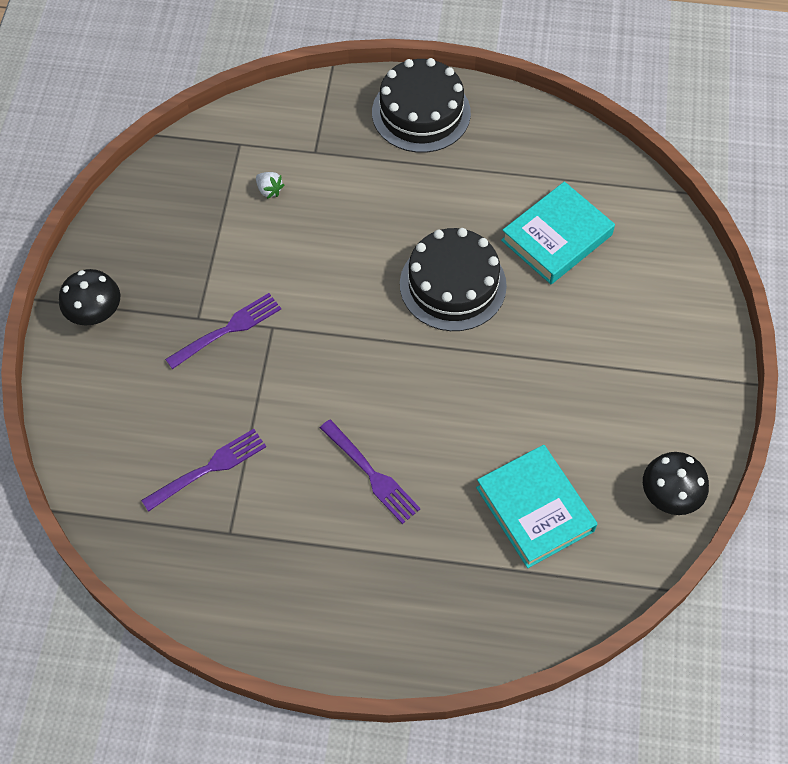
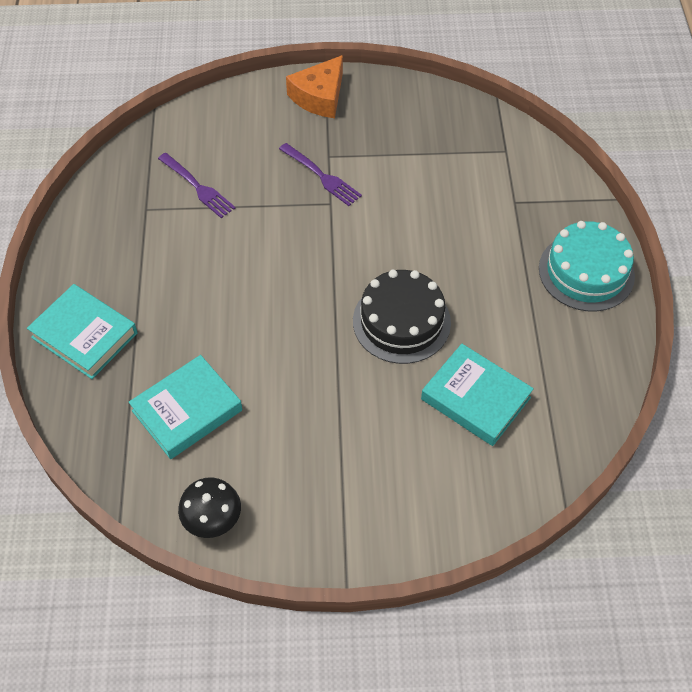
camera: 80 degrees right, 5 degrees down
black mushroom [59,269,120,326] -> orange cheese [286,55,343,118]
white strawberry [256,172,284,199] -> none
purple fork [320,419,421,524] -> none
black cake [372,58,471,153] -> turquoise cake [539,221,635,312]
none -> turquoise book [27,284,137,379]

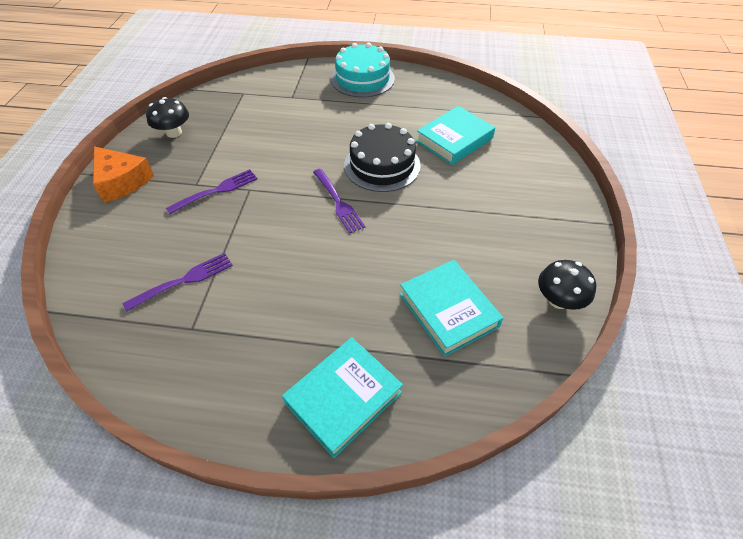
camera: 80 degrees left, 5 degrees down
none -> black mushroom [146,97,189,138]
none -> purple fork [313,169,365,233]

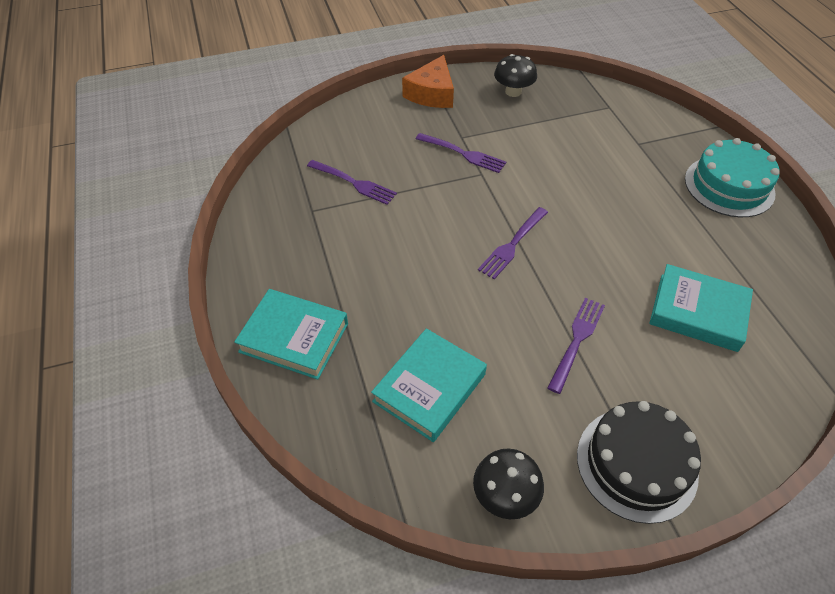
camera: 65 degrees right, 0 degrees up
black cake [344,123,421,192] -> black cake moved to [577,401,701,524]
none -> purple fork [547,298,605,394]

